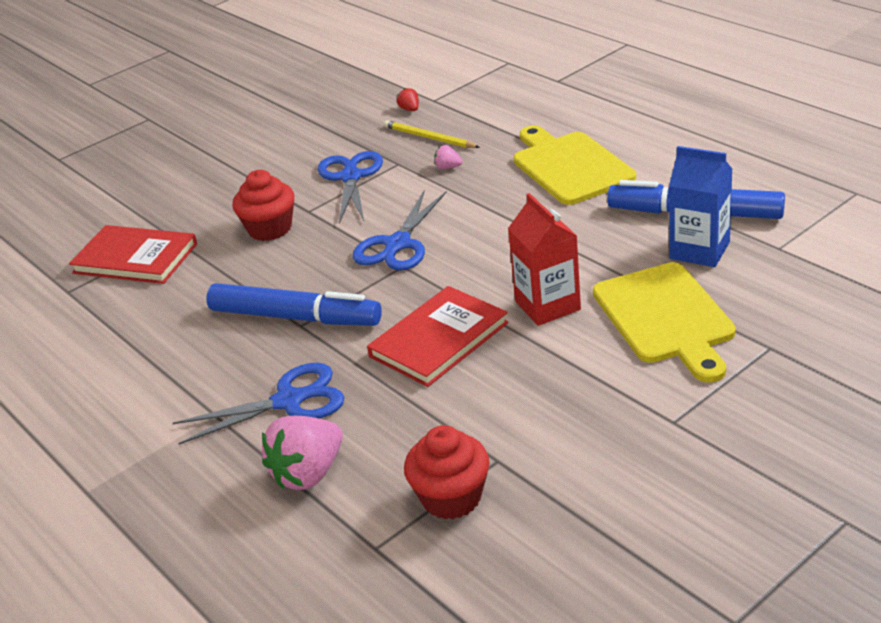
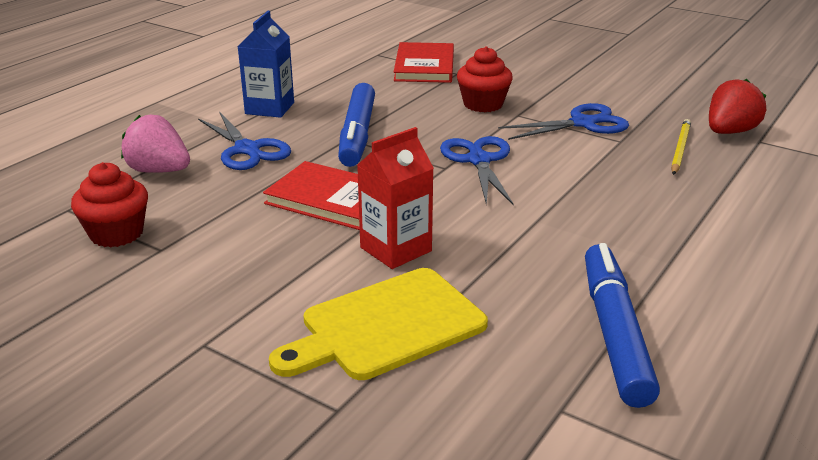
camera: 70 degrees right, 5 degrees down
blue scissors [352,191,447,271] -> blue scissors turned 75 degrees clockwise [440,136,514,206]
red strawberry [397,88,419,111] -> red strawberry [709,78,766,134], size x2.22
pink strawberry [434,145,463,169] -> none
yellow cutting board [514,125,636,205] -> none
blue carton [669,146,733,267] -> blue carton moved to [238,11,294,118]

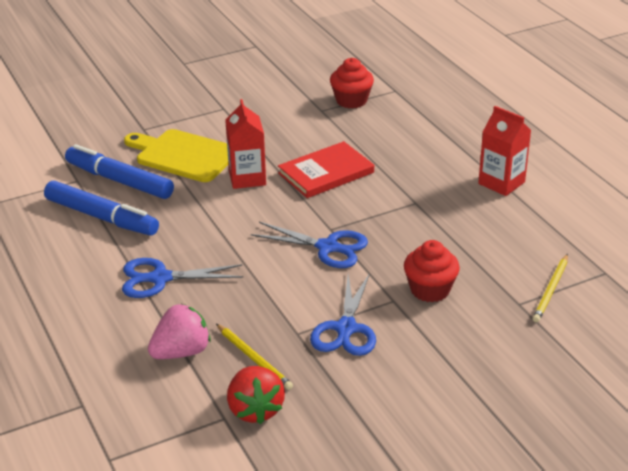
camera: 120 degrees right, 5 degrees up
pink strawberry [121,115,190,173] -> pink strawberry moved to [148,304,210,359]
blue scissors [198,113,291,170] -> blue scissors moved to [122,258,244,298]
blue carton [238,11,294,118] -> red carton [478,106,531,196]
yellow cutting board [269,268,488,380] -> yellow cutting board turned 60 degrees counterclockwise [124,129,228,182]
blue marker [338,83,375,167] -> blue marker moved to [65,144,174,199]
red book [394,42,454,83] -> yellow pencil [532,254,568,322]

